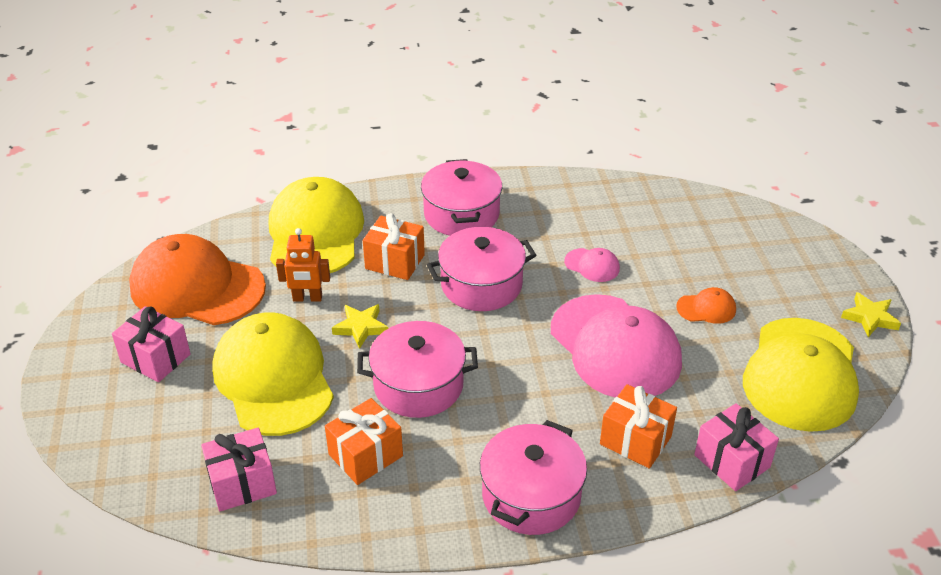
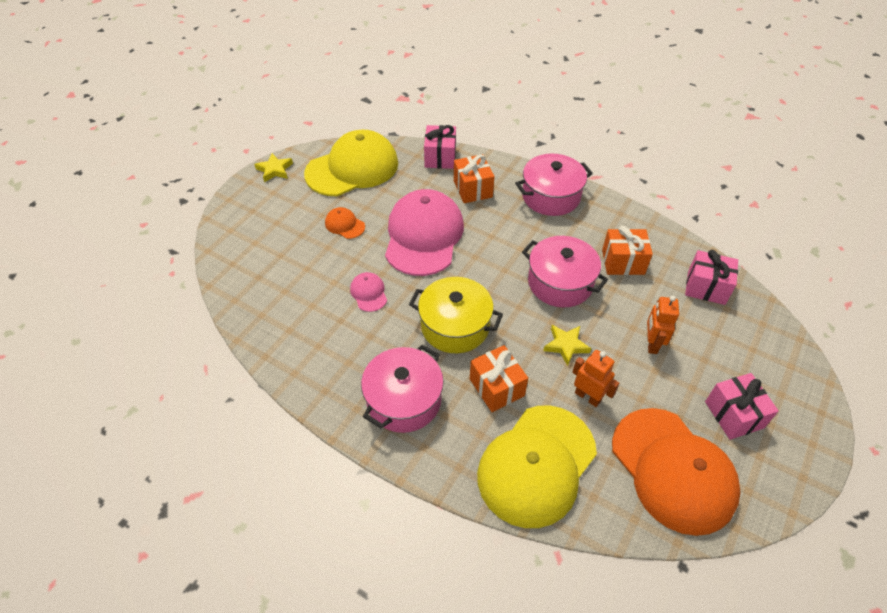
camera: 140 degrees left, 10 degrees up
yellow cap [212,312,334,436] -> orange robot [647,296,679,354]
pink pot [427,227,536,311] -> yellow pot [409,277,503,353]

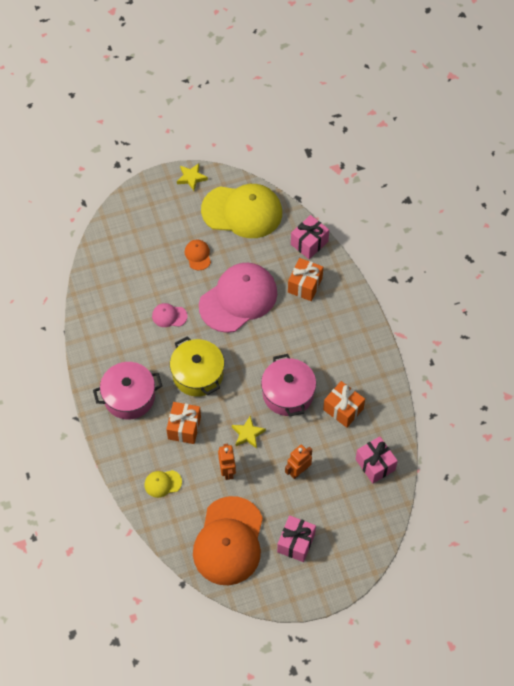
camera: 40 degrees right, 10 degrees up
pink cap [350,272,387,312] -> pink cap turned 105 degrees counterclockwise [152,303,187,327]
yellow cap [477,406,597,528] -> yellow cap [144,470,182,498], size x0.42
pink pot [515,154,593,216] -> none

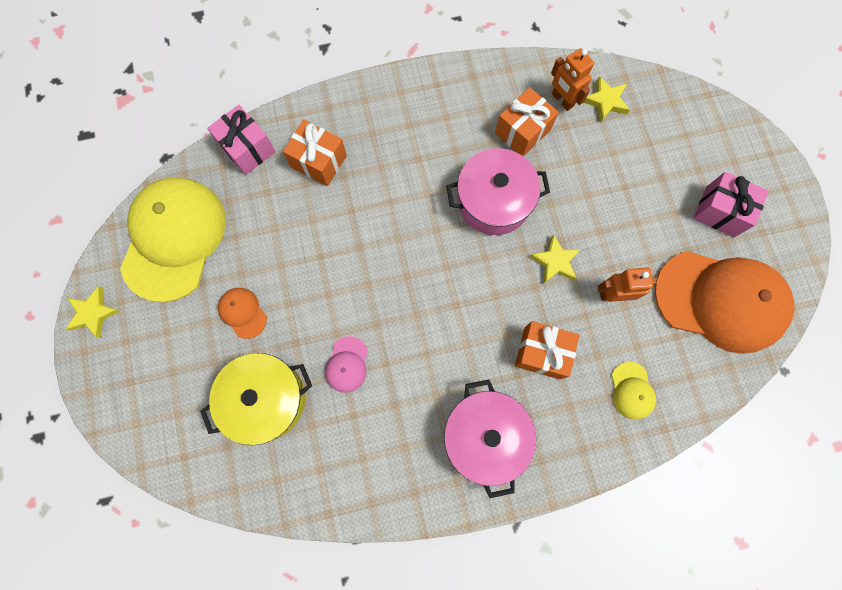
camera: 85 degrees left, 15 degrees up
yellow pot [170,336,224,397] -> yellow pot moved to [200,353,312,445]
orange cap [185,239,211,270] -> orange cap turned 60 degrees clockwise [218,288,267,339]
pink cap [199,263,277,333] -> none
orange robot [285,445,312,479] -> orange robot moved to [551,48,594,111]
pink gift [356,436,398,484] -> yellow star [584,76,630,123]

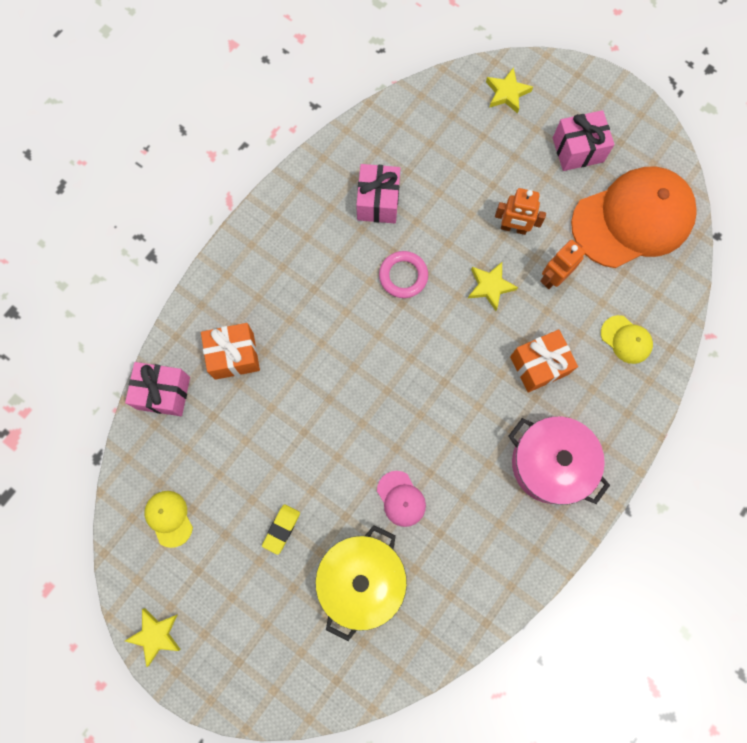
camera: 40 degrees left, 0 degrees up
yellow cap [120,178,226,303] -> yellow cap [145,491,193,548], size x0.42
orange cap [218,288,267,339] -> yellow eraser [262,504,300,555]
pink pot [446,148,550,235] -> pink ring [379,251,428,298]
orange gift [495,87,559,156] -> pink gift [356,164,401,223]
orange robot [551,48,594,111] -> orange robot moved to [495,188,546,235]
yellow star [584,76,630,123] -> yellow star moved to [486,67,533,114]

